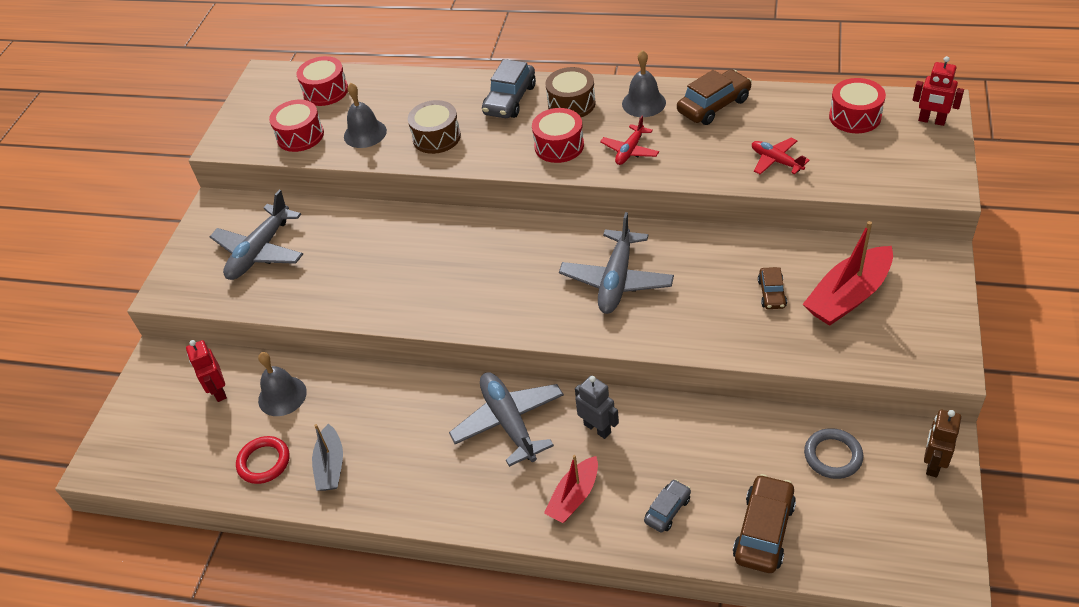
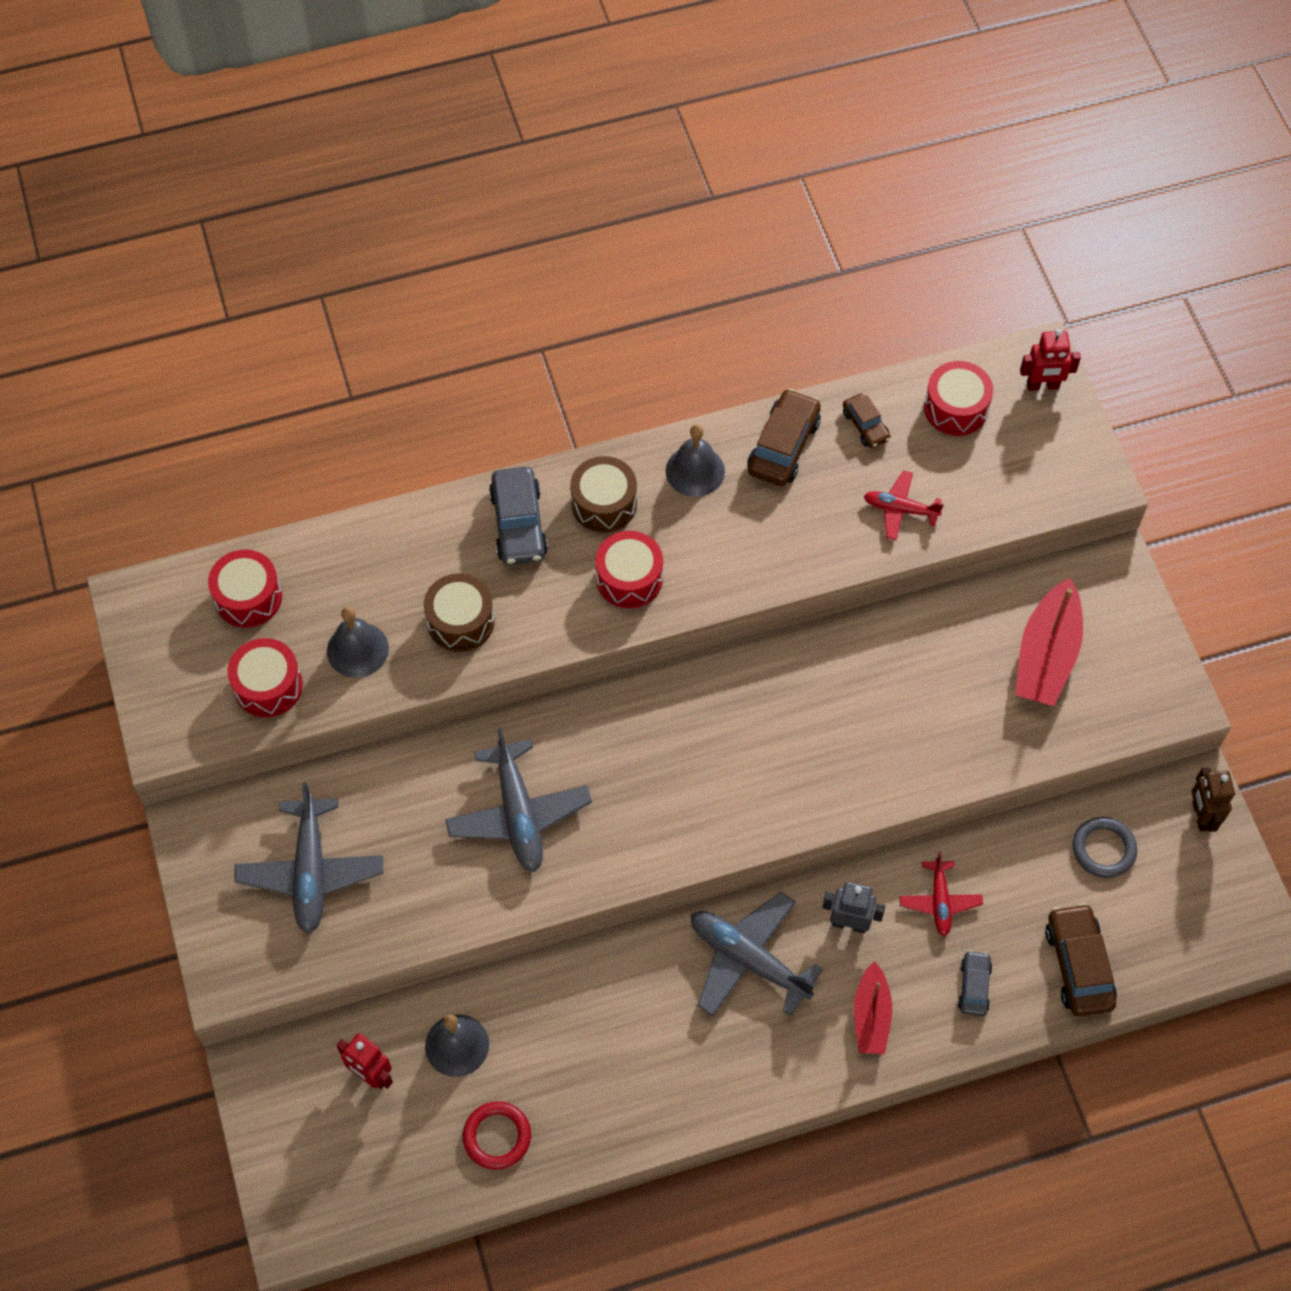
camera: 35 degrees left, 15 degrees up
grey boat [312,424,343,491] -> none
grey plane [559,212,674,314] -> grey plane moved to [445,728,592,872]
red plane [600,116,659,165] -> red plane moved to [899,852,983,937]
brown car [758,267,787,309] -> brown car moved to [843,394,890,448]

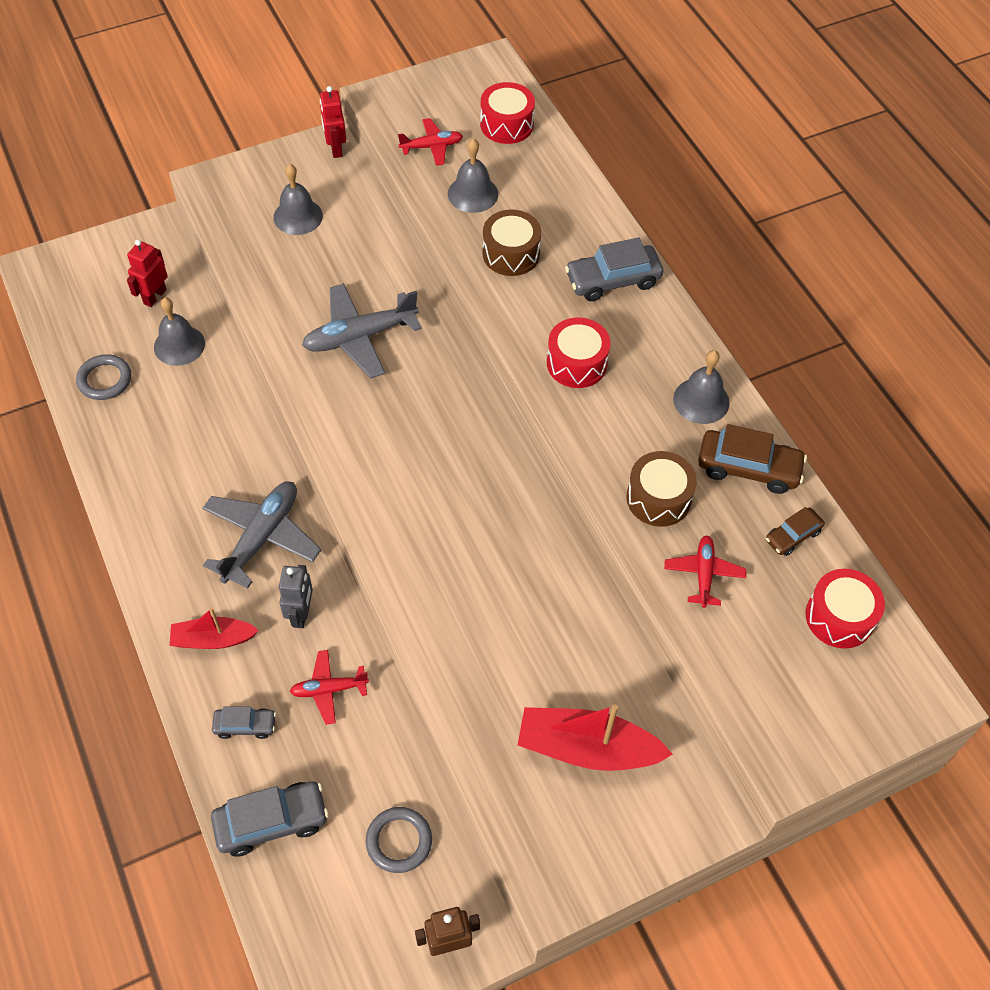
camera: 80 degrees right, 5 degrees down
red drum [227,638,303,717] -> red plane [398,118,463,166]
grey plane [234,782,383,934] -> grey bell [273,164,323,235]
red ring [463,1101,531,1170] -> grey ring [76,354,131,400]
brown drum [570,456,637,533] -> brown drum moved to [626,451,697,527]
red robot [1020,329,1081,391] -> red robot moved to [320,86,346,158]
brown car [1045,903,1117,1017] -> grey car [211,781,329,857]

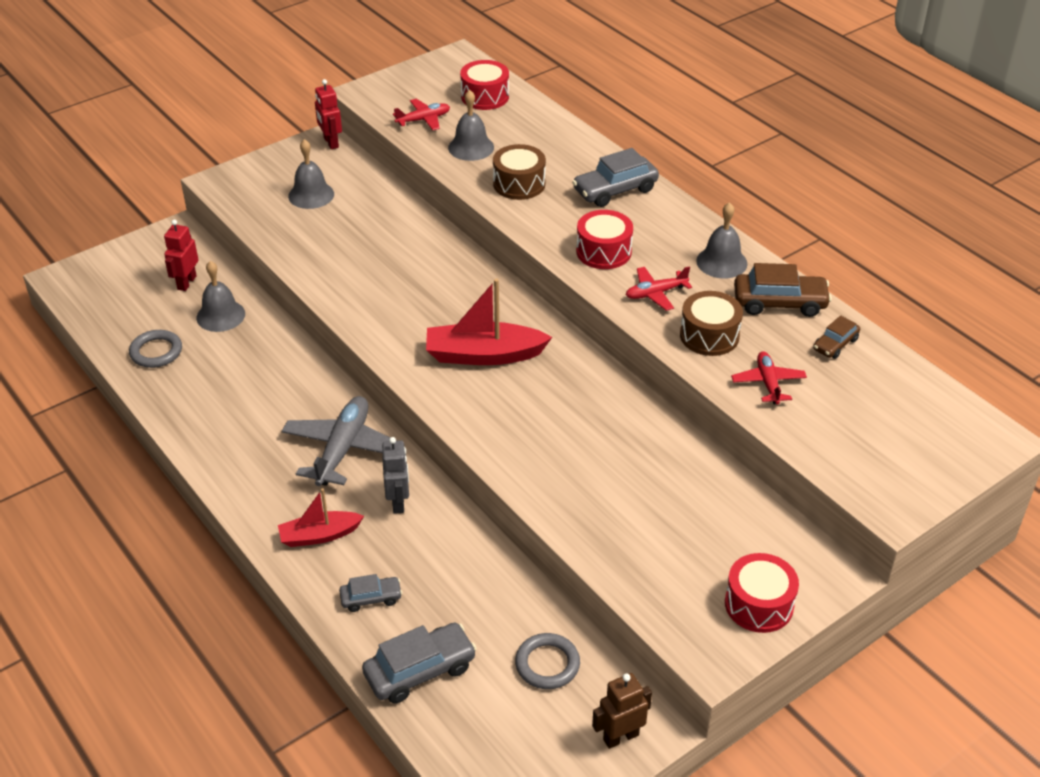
camera: 10 degrees left, 15 degrees down
red plane [290,650,369,725] -> red plane moved to [626,266,692,311]
grey plane [302,283,422,378] -> none
red boat [518,704,673,771] -> red boat moved to [426,278,552,365]
red drum [805,569,885,649] -> red drum moved to [725,553,799,633]

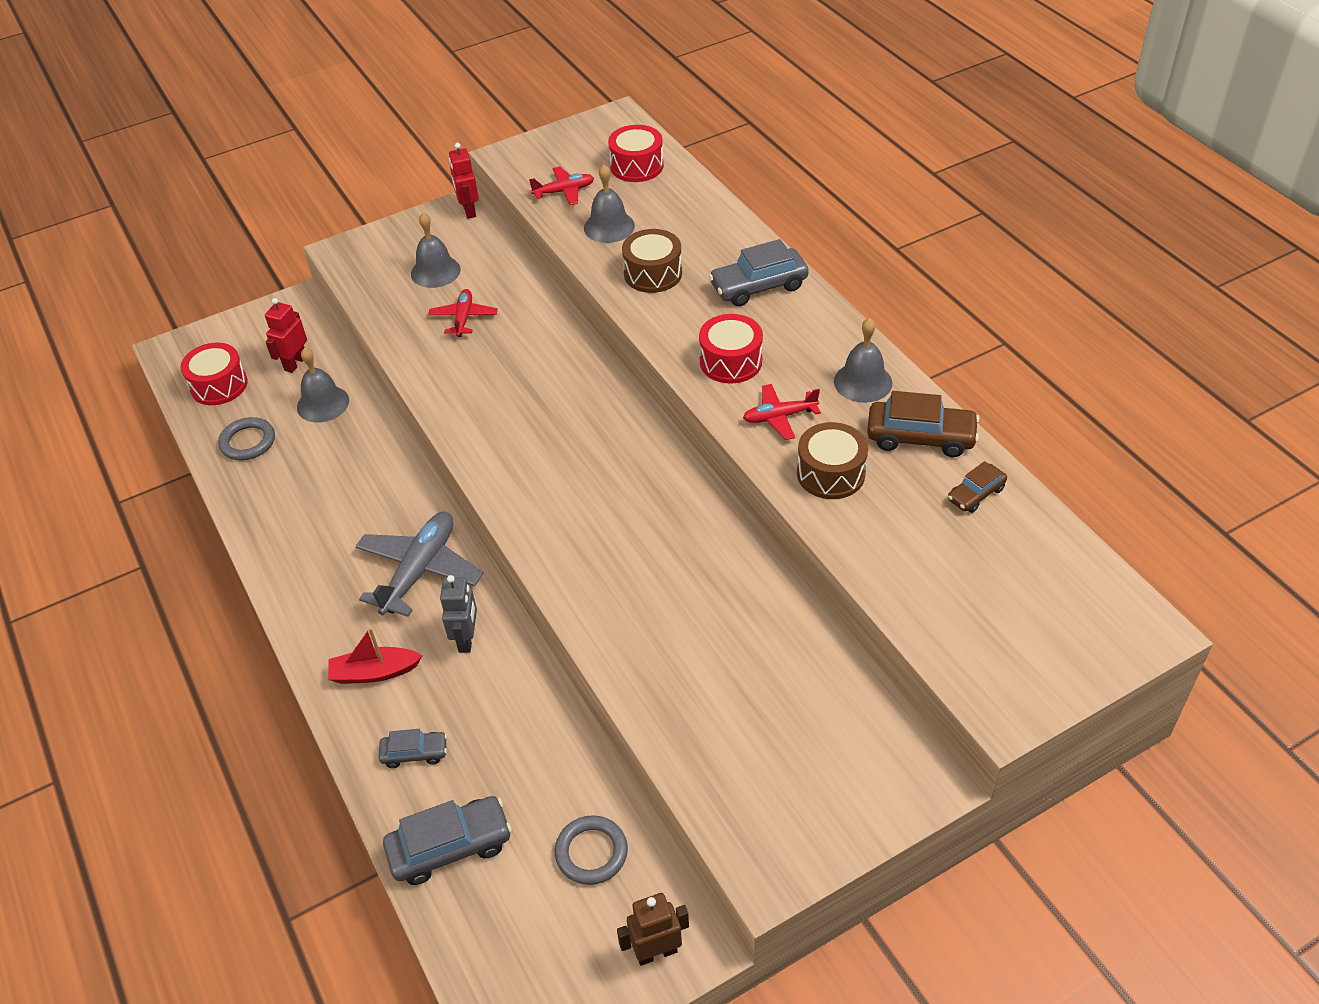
camera: 10 degrees right, 5 degrees up
red boat [426,278,552,365] -> none
red drum [725,553,799,633] -> red drum moved to [181,343,247,405]
red plane [731,351,807,404] -> red plane moved to [428,289,498,337]

